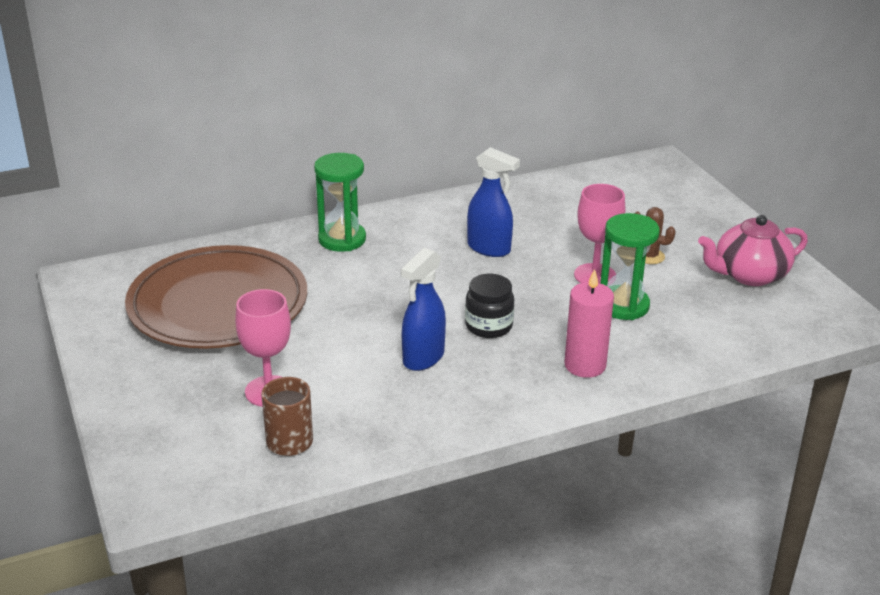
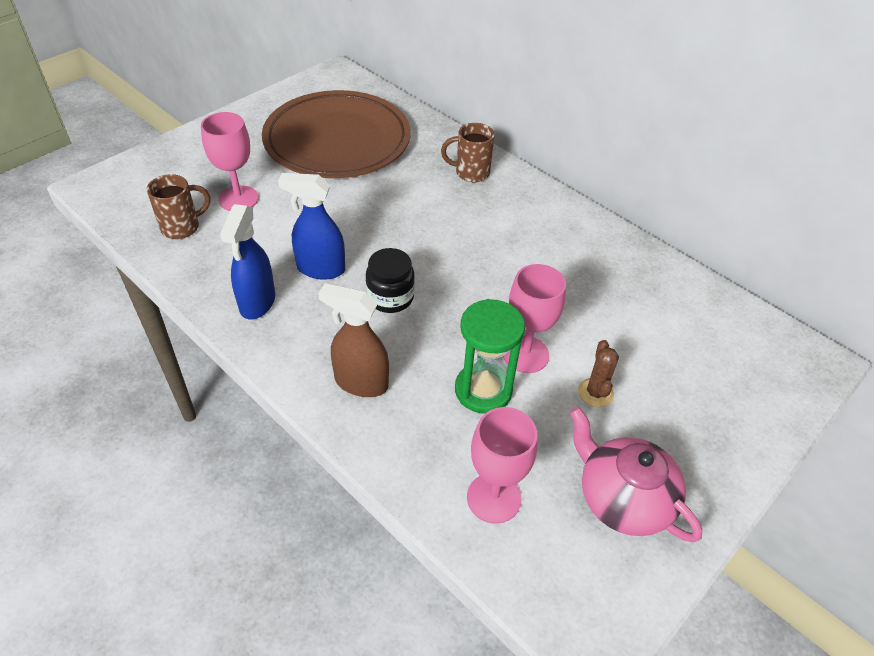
camera: 65 degrees right, 15 degrees up
green hourglass [314,153,366,252] -> brown mug [441,123,495,182]
blue spray bottle [467,147,520,257] -> blue spray bottle moved to [220,204,275,319]
pink candle [564,269,614,378] -> brown spray bottle [319,283,389,397]
none -> pink goblet [467,407,538,524]

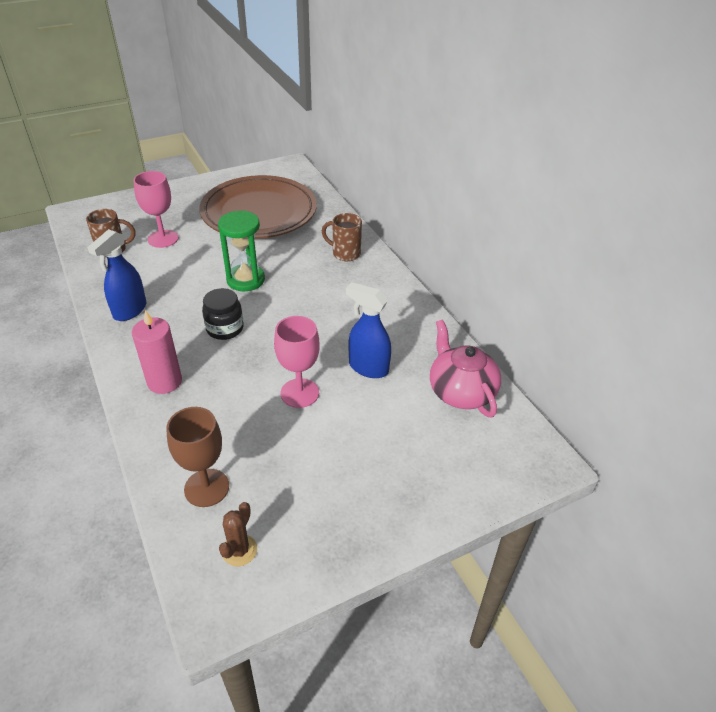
camera: 20 degrees right, 5 degrees down
blue spray bottle [278,173,345,280] -> blue spray bottle moved to [346,282,391,378]
brown spray bottle [319,283,389,397] -> pink candle [132,310,182,394]
green hourglass [455,299,525,413] -> green hourglass moved to [218,211,265,291]
pink goblet [467,407,538,524] -> brown goblet [166,407,229,507]
pink teapot [570,407,702,542] -> pink teapot moved to [430,320,501,417]
brown cactus [578,340,619,407] -> brown cactus moved to [219,502,257,566]

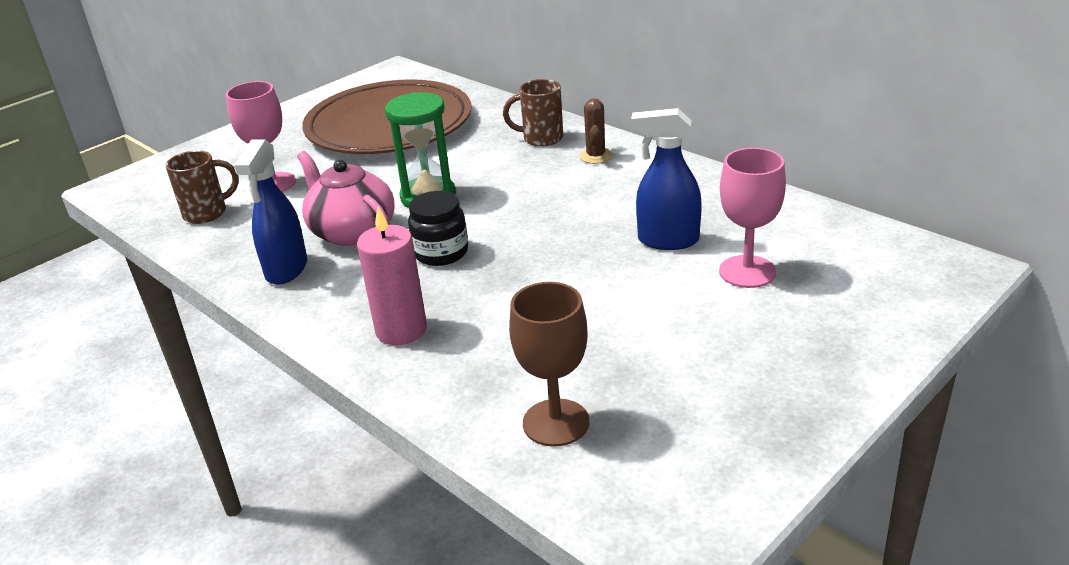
camera: 15 degrees left, 10 degrees down
brown cactus [219,502,257,566] -> brown cactus moved to [579,98,613,164]
pink goblet [274,316,320,408] -> pink goblet moved to [719,148,786,288]
pink teapot [430,320,501,417] -> pink teapot moved to [297,151,395,246]

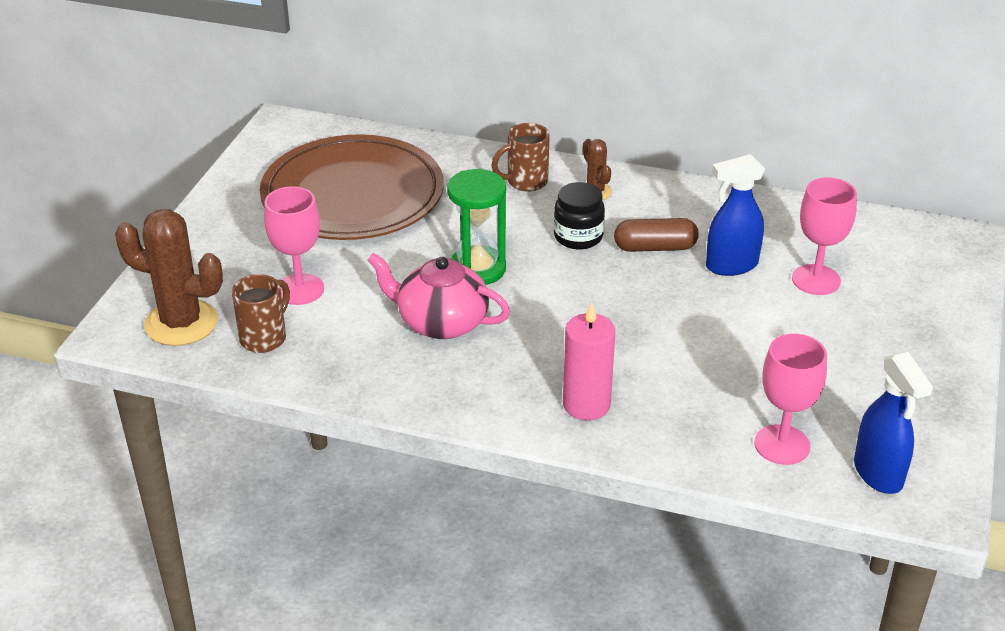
camera: 30 degrees left, 5 degrees up
blue spray bottle [234,139,307,285] -> blue spray bottle moved to [854,352,933,494]
black jar [408,191,468,266] -> black jar moved to [554,182,605,249]
brown goblet [509,282,589,447] -> pink goblet [754,334,827,465]
none -> brown cactus [115,209,223,346]
none -> brown capsule [614,218,699,252]

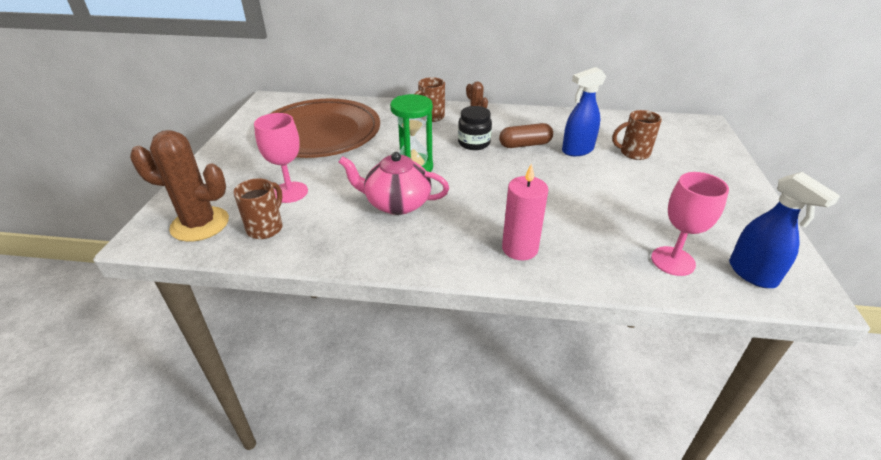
camera: 10 degrees left, 0 degrees up
pink goblet [792,177,857,295] -> brown mug [612,110,662,160]

